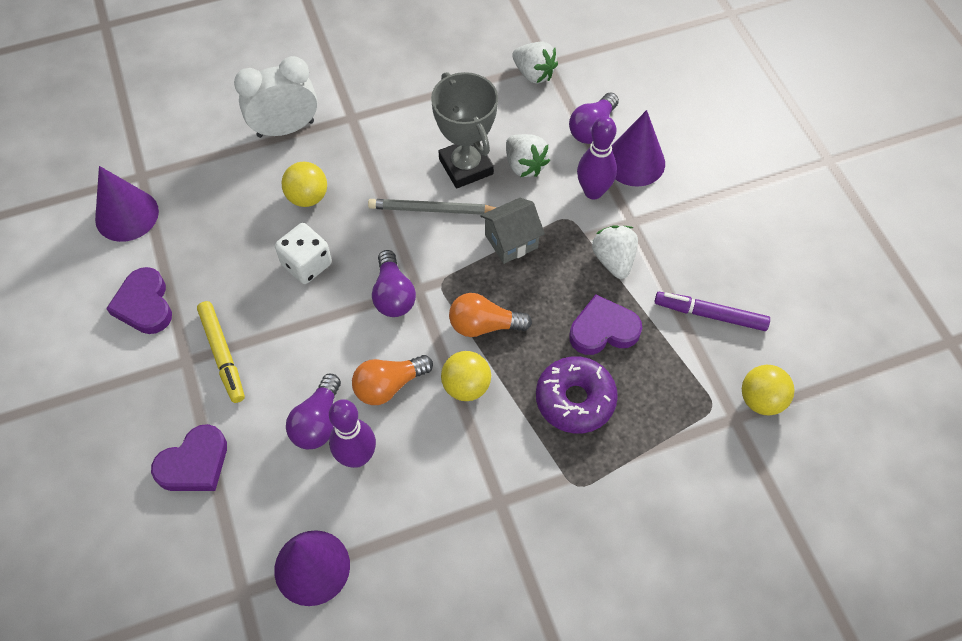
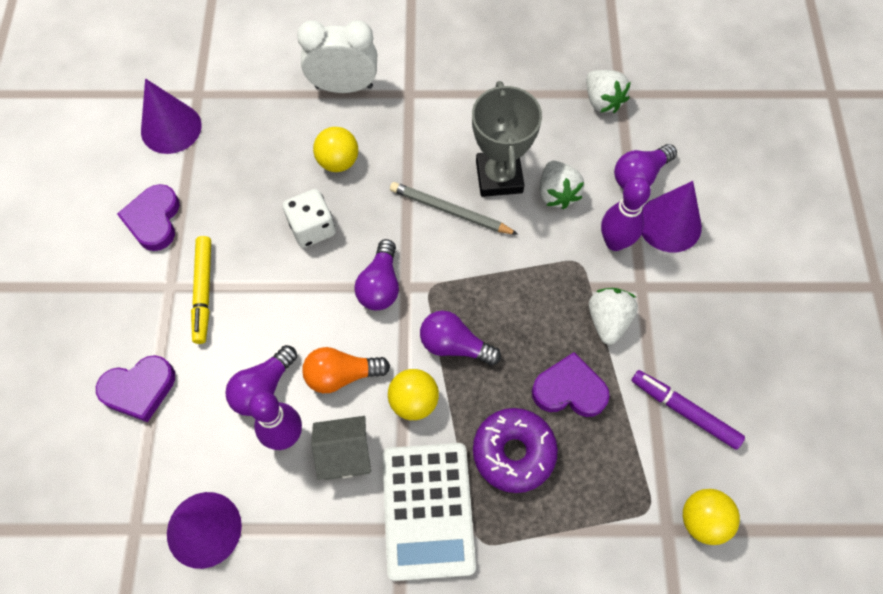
camera: 20 degrees right, 5 degrees up
orange light bulb [449,293,532,337] -> purple light bulb [420,311,501,366]
grey house [480,198,545,264] -> grey house moved to [311,416,371,480]
none -> white calculator [382,443,476,581]

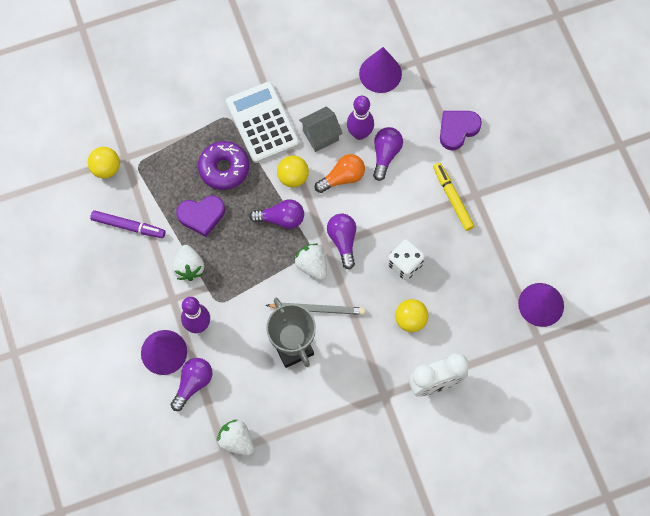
camera: 160 degrees right, 5 degrees up
purple heart [117,184,180,251] -> none
white strawberry [539,160,584,209] -> white strawberry moved to [294,243,327,280]

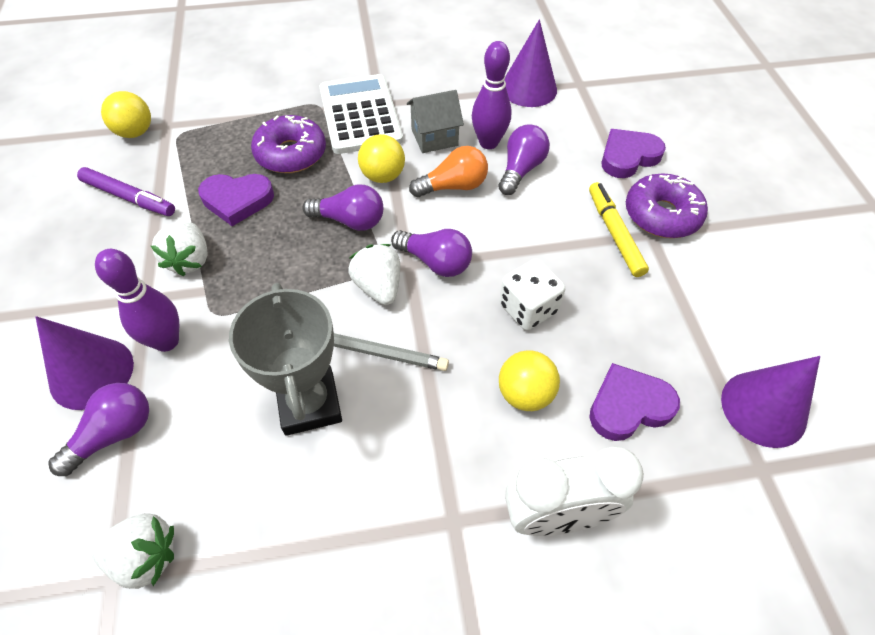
camera: 10 degrees right, 15 degrees down
white strawberry [217,419,254,455] -> white strawberry turned 135 degrees clockwise [91,513,174,589]
purple light bulb [327,213,356,270] -> purple light bulb turned 120 degrees clockwise [391,229,472,277]
none -> purple heart [589,363,680,441]
none -> purple donut [626,174,708,238]

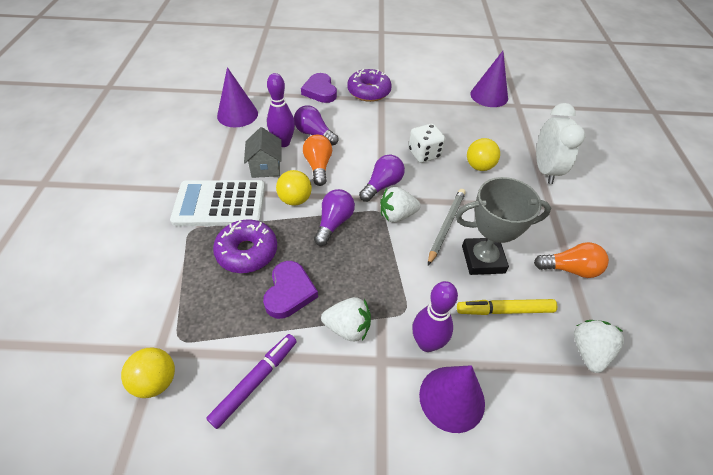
camera: 80 degrees left, 5 degrees down
purple light bulb [48,383,149,476] -> none
yellow marker [589,182,649,277] -> yellow marker moved to [457,299,557,315]
purple heart [589,363,680,441] -> none
none -> orange light bulb [534,242,609,278]

